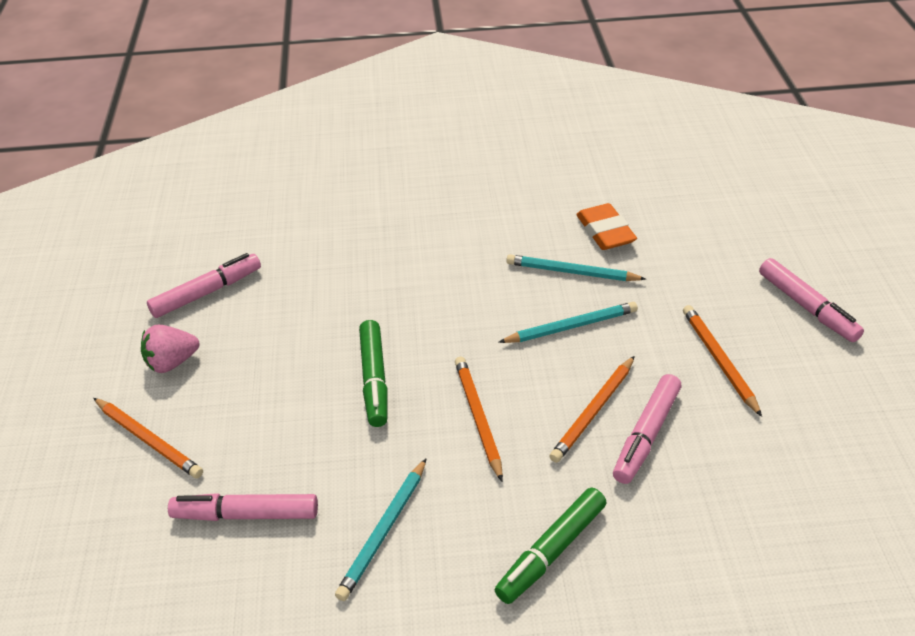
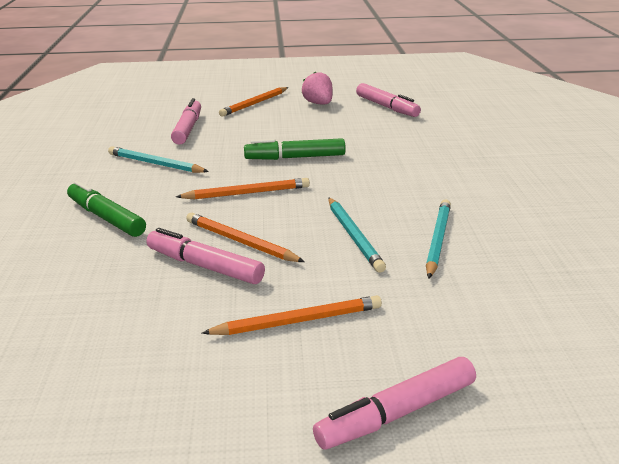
camera: 90 degrees right, 15 degrees down
orange eraser [576,203,637,250] -> none

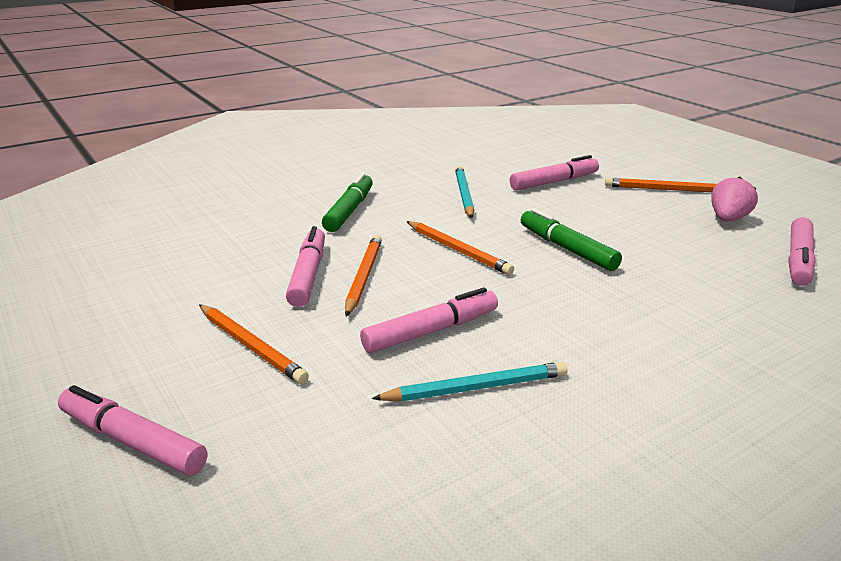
camera: 60 degrees right, 0 degrees up
turquoise pencil [328,197,386,273] -> pink marker [360,287,498,353]

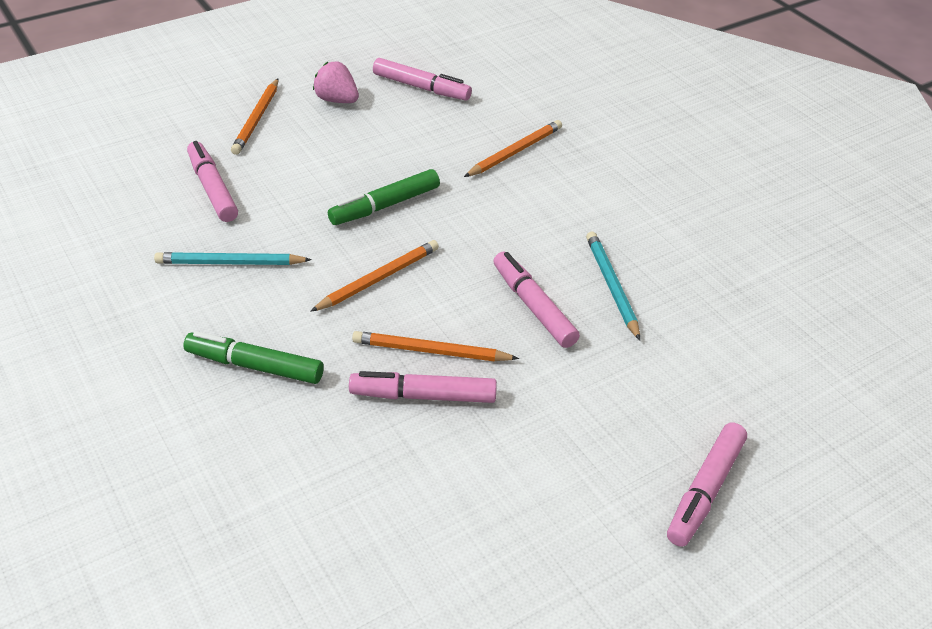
camera: 90 degrees left, 15 degrees up
orange pencil [199,304,309,384] -> orange pencil moved to [464,120,562,177]

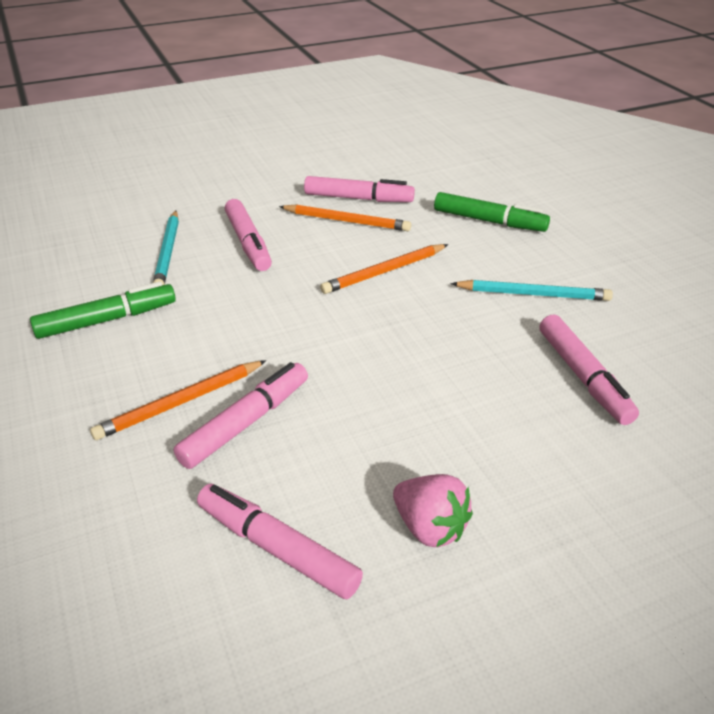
camera: 170 degrees left, 5 degrees down
orange pencil [231,79,278,155] -> none
green marker [328,169,440,225] -> green marker moved to [30,281,176,339]
pink marker [667,423,747,547] -> pink marker moved to [173,362,308,469]

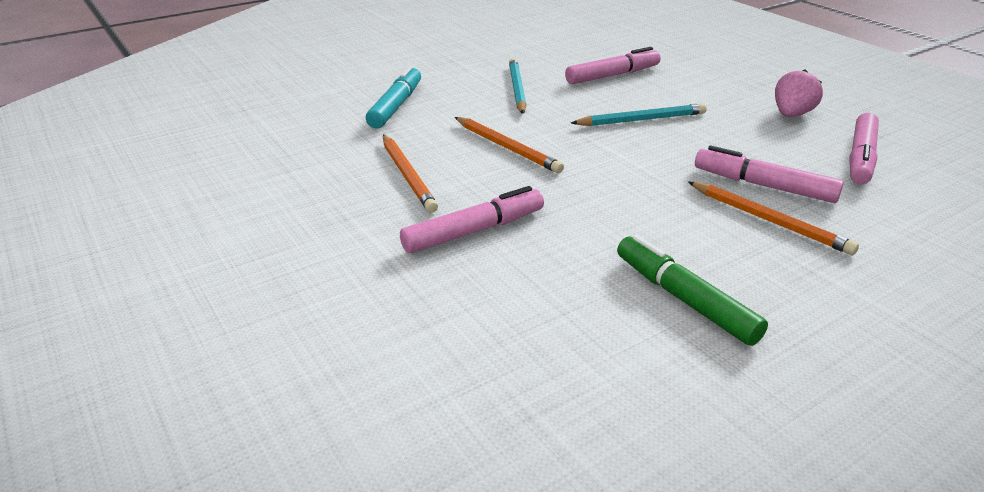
camera: 100 degrees left, 5 degrees down
turquoise pencil [153,211,179,285] -> turquoise pencil moved to [571,103,707,126]
orange pencil [279,204,411,231] -> orange pencil turned 150 degrees clockwise [383,135,438,213]
pink marker [304,176,415,202] -> none
green marker [434,192,550,232] -> turquoise marker [366,65,421,128]

